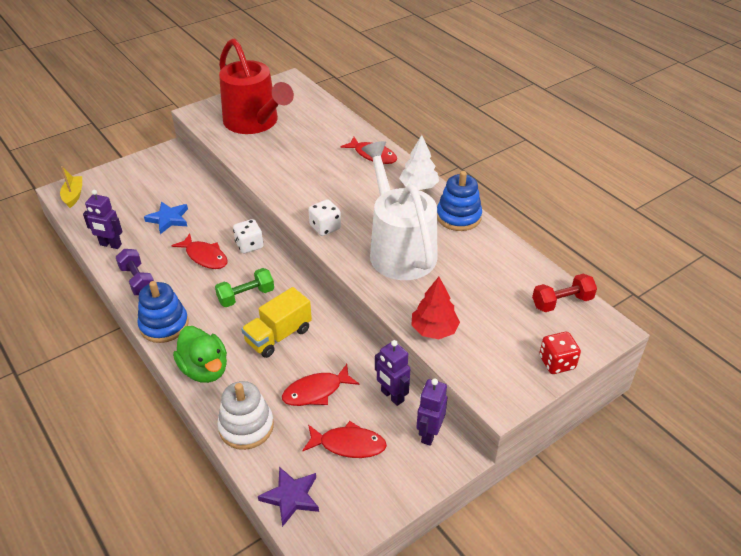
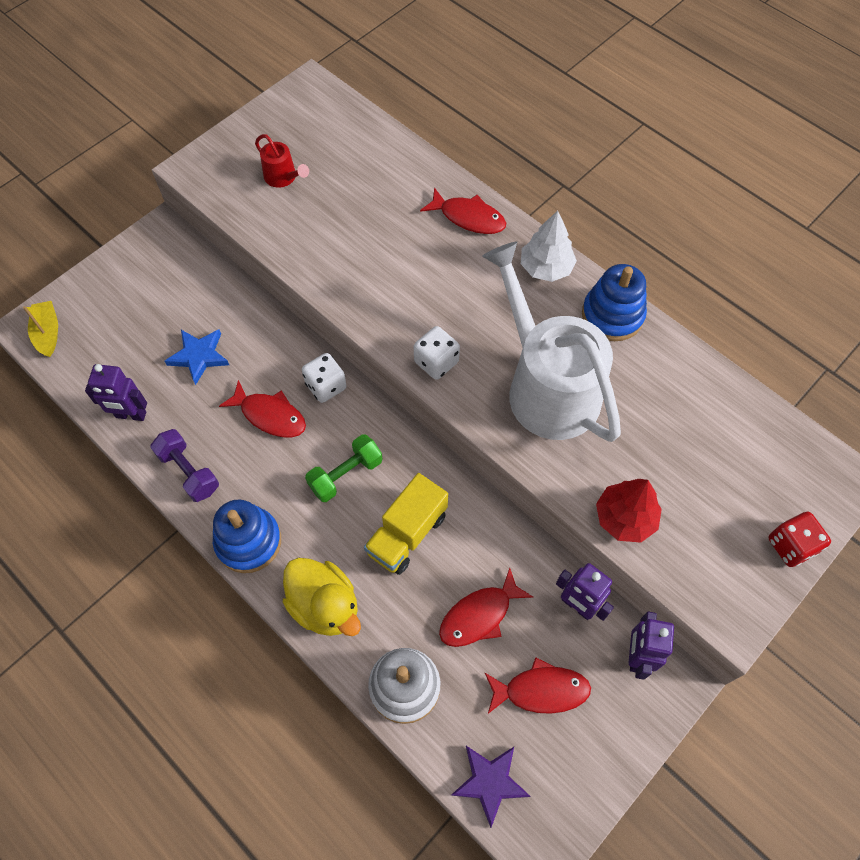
camera: 10 degrees left, 20 degrees up
green duck [173,326,227,383] -> yellow duck [283,558,361,636]
red watering can [219,38,294,134] -> red watering can [255,134,309,188], size x0.40
red dumbbell [532,274,597,312] -> none

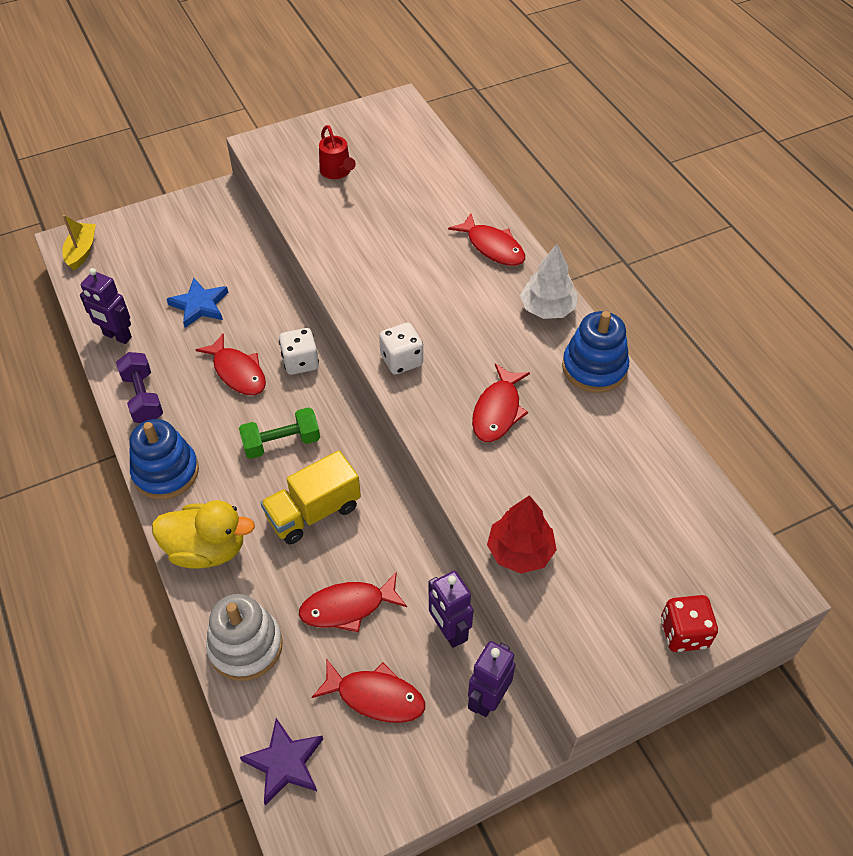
camera: 20 degrees right, 10 degrees down
yellow duck [283,558,361,636] -> yellow duck turned 60 degrees counterclockwise [152,500,255,569]
white watering can [482,242,621,442] -> red fish [472,363,530,442]

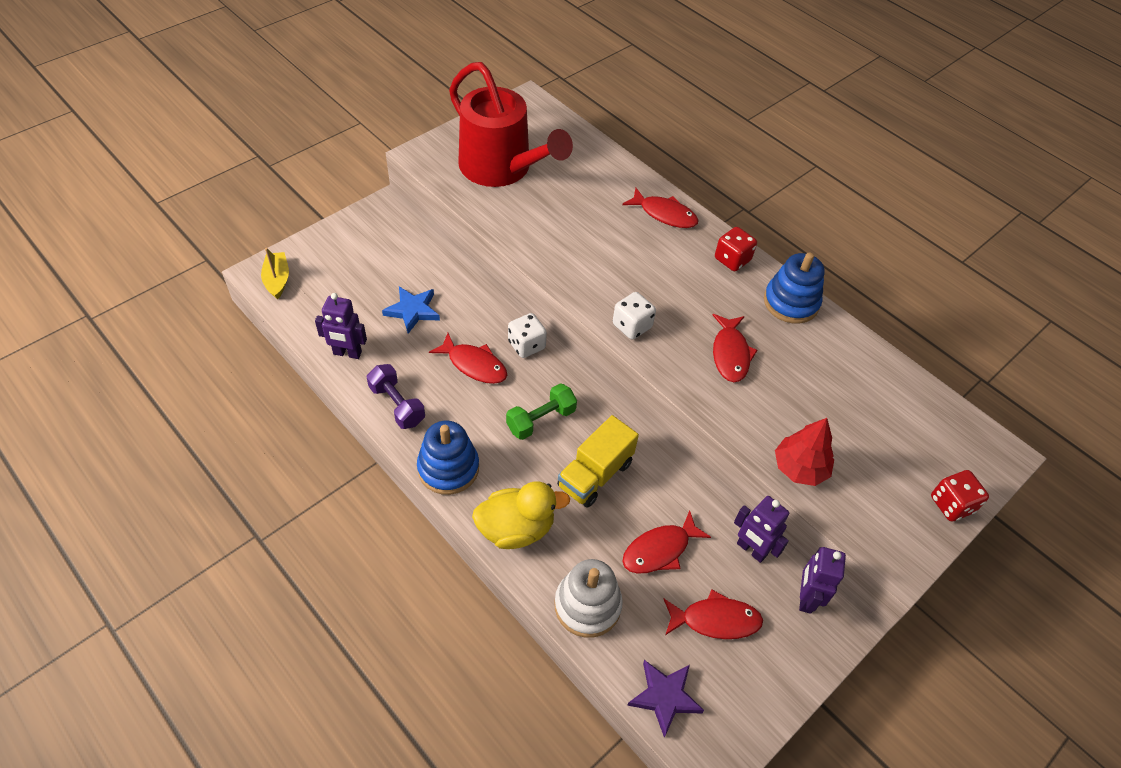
camera: 20 degrees left, 0 degrees up
red watering can [319,125,356,179] -> red watering can [449,62,573,187], size x2.47
white tree [520,244,577,319] -> red dice [715,227,757,271]

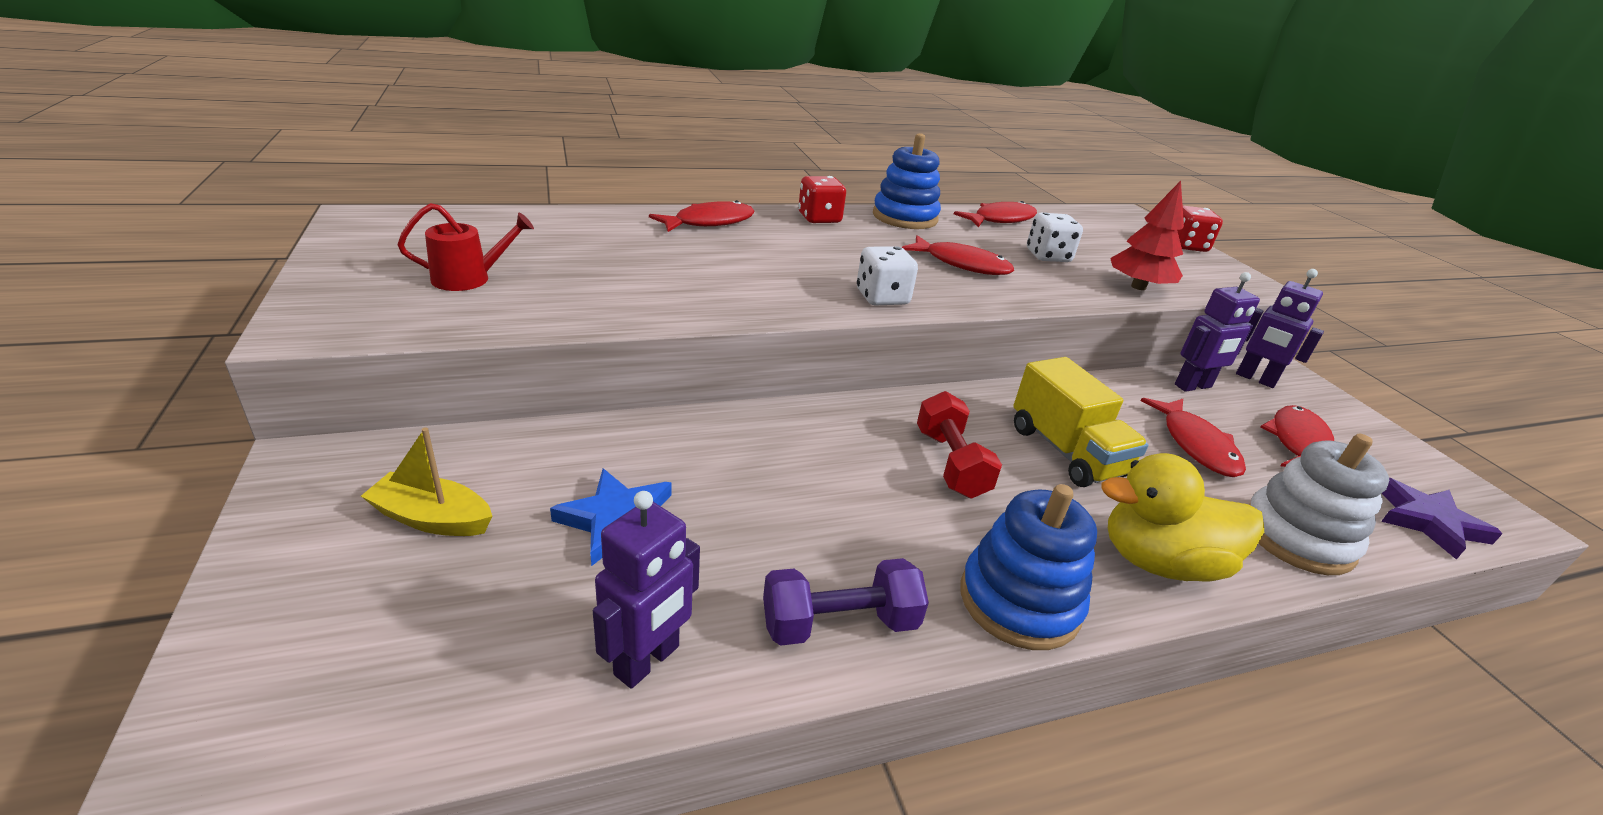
camera: 65 degrees left, 20 degrees down
yellow boat [261,248,289,299] -> yellow boat moved to [361,427,492,536]
red fish [429,333,507,384] -> red fish moved to [954,201,1037,227]
red watering can [449,62,573,187] -> red watering can [397,203,534,291], size x0.40
yellow duck [472,481,570,549] -> yellow duck turned 105 degrees counterclockwise [1102,453,1264,581]
green dumbbell [506,383,577,440] -> red dumbbell [917,391,1002,499]
white dice [508,313,547,358] -> white dice moved to [1027,212,1083,262]

